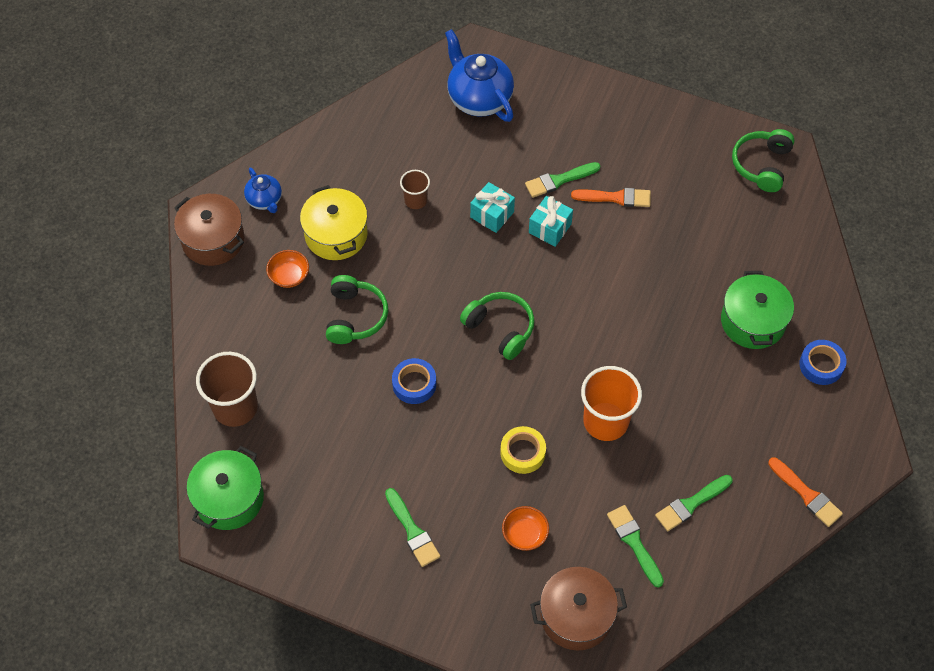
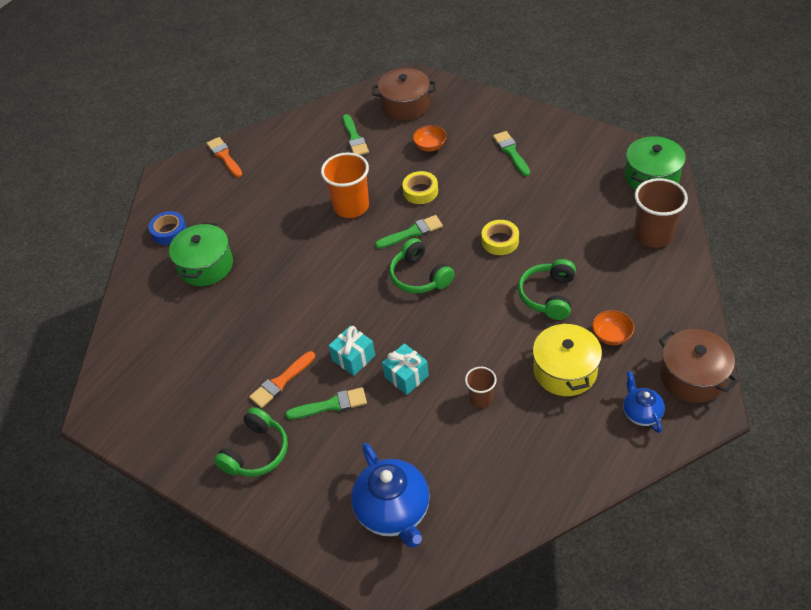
camera: 165 degrees left, 10 degrees down
blue tape [392,358,436,404] -> yellow tape [481,220,519,255]
orange brush [571,188,651,207] -> orange brush turned 60 degrees counterclockwise [249,351,315,408]
green brush [655,475,733,531] -> green brush moved to [375,215,443,249]
green headphones [732,129,794,192] -> green headphones moved to [214,407,288,477]

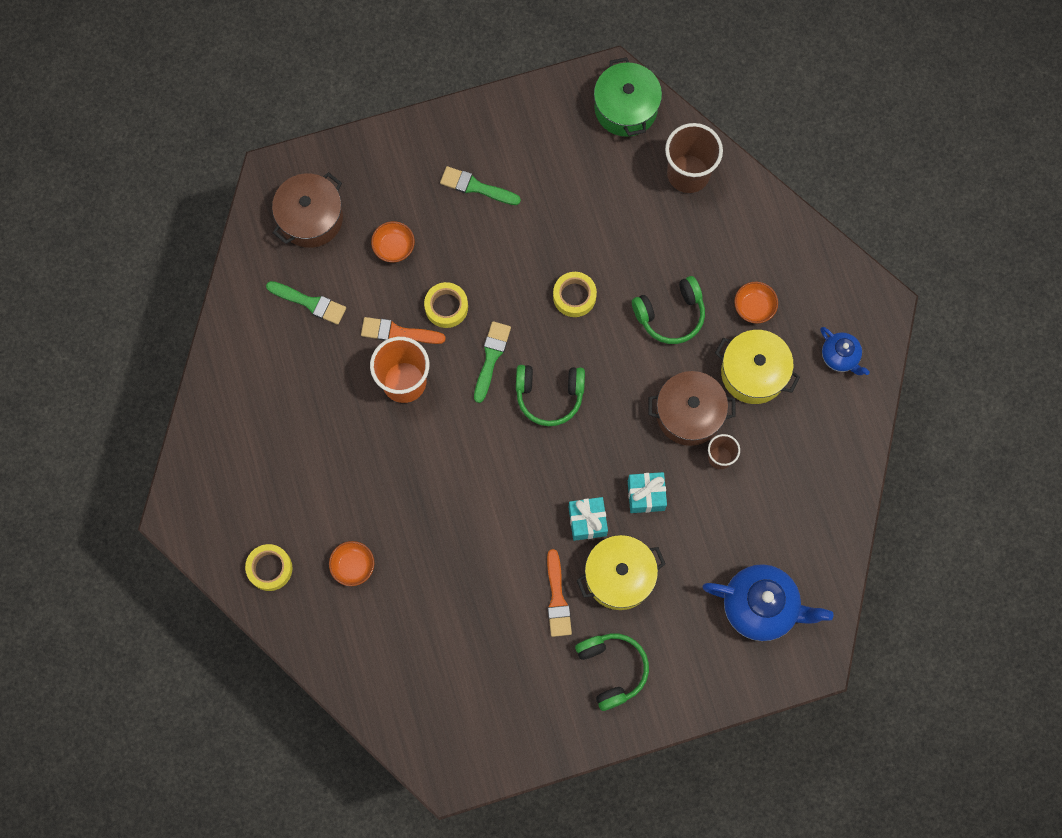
camera: 55 degrees left, 25 degrees up
blue tape [149,211,187,245] -> yellow tape [245,544,293,591]
green pot [169,222,233,286] -> orange bowl [329,541,374,586]
orange brush [207,137,242,178] -> orange brush moved to [361,317,446,344]
green brush [285,387,367,419] -> yellow pot [577,535,665,610]
green headphones [518,259,576,320] -> green headphones turned 75 degrees counterclockwise [632,276,705,344]
blue teapot [623,371,665,433] -> blue teapot turned 150 degrees counterclockwise [820,327,870,375]
brown pot [659,329,738,403] -> brown pot moved to [649,371,736,446]

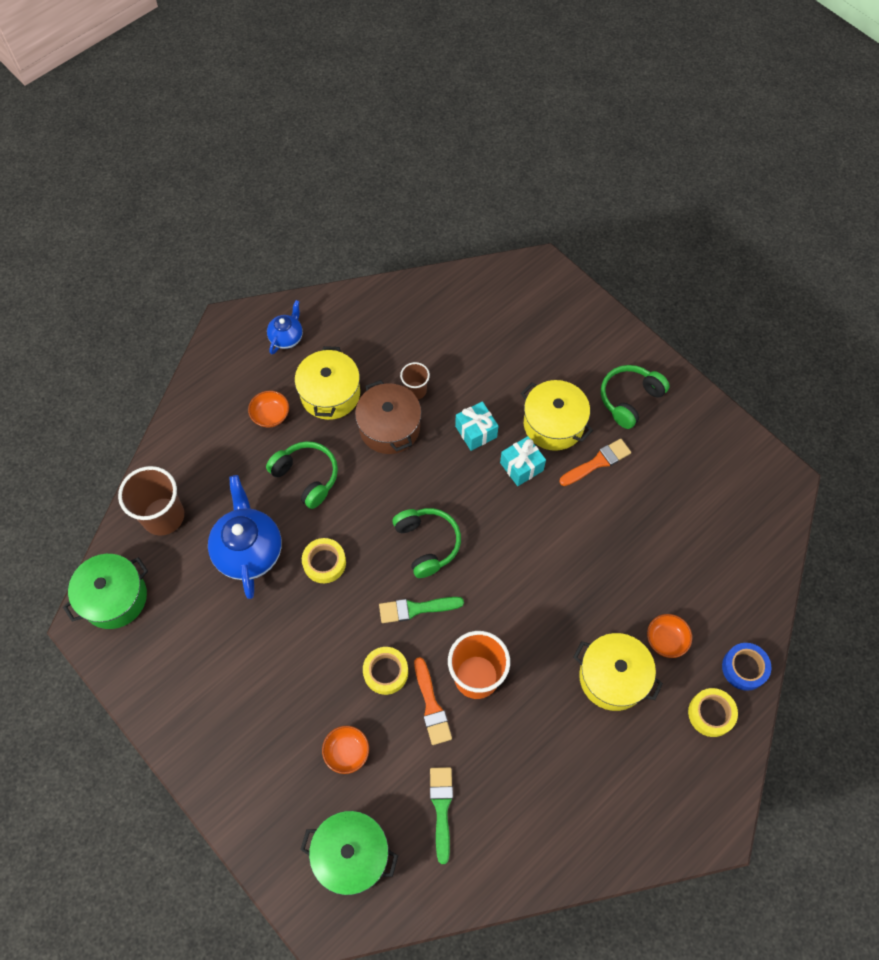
camera: 115 degrees left, 10 degrees down
brown pot [272,172,343,248] -> green pot [300,811,398,895]
green brush [440,166,521,205] -> none
blue teapot [703,564,834,641] -> blue teapot moved to [208,475,282,599]
none -> yellow pot [573,633,663,711]
none -> blue tape [722,643,771,691]

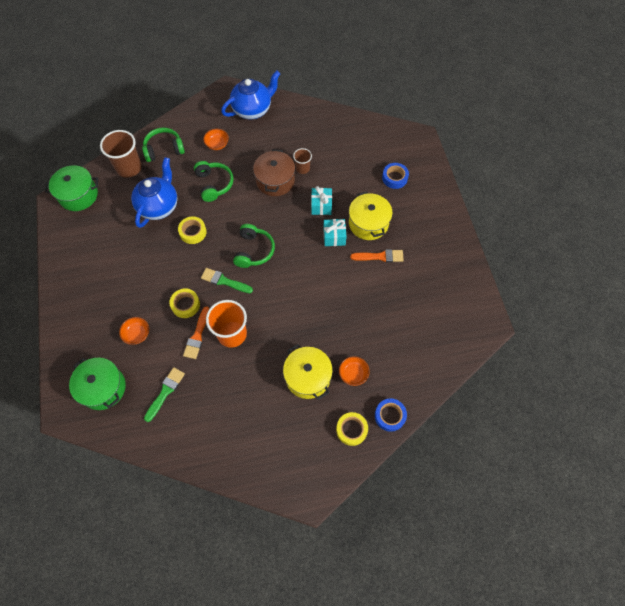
camera: 30 degrees right, 0 degrees up
blue teapot [267,300,303,354] -> blue teapot [221,70,280,119], size x1.84
yellow pot [295,346,360,420] -> none
green headphones [601,365,670,429] -> green headphones moved to [142,128,185,162]
none -> blue tape [382,163,409,189]

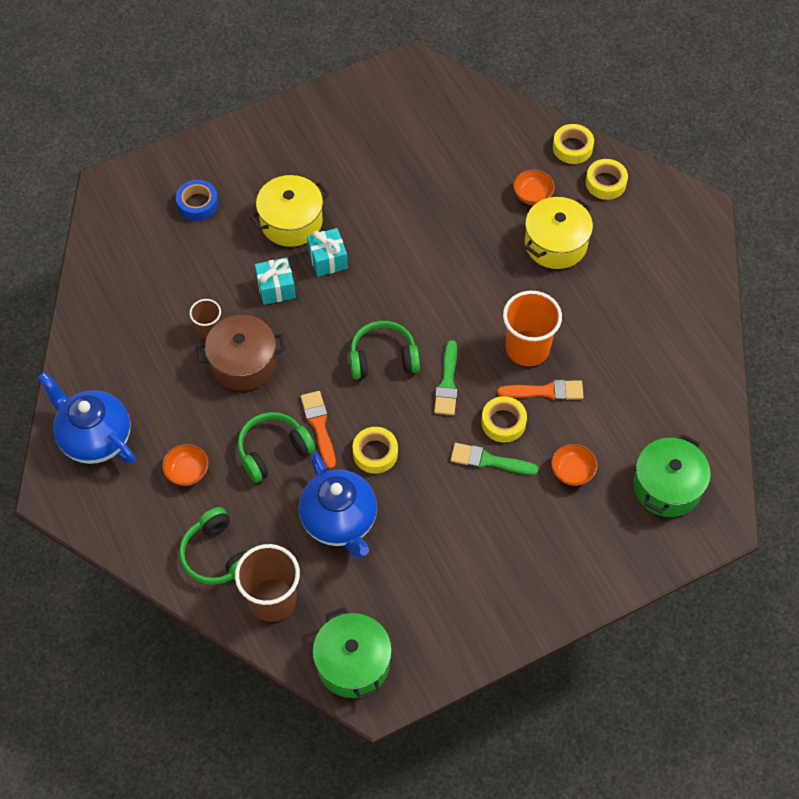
camera: 105 degrees left, 5 degrees down
blue teapot [131,157,178,228] -> blue teapot turned 120 degrees counterclockwise [299,452,377,558]
green brush [144,367,185,422] -> green brush moved to [451,443,539,475]
orange brush [350,249,404,262] -> orange brush moved to [301,391,336,469]
blue tape [375,398,407,432] -> yellow tape [553,124,594,164]

